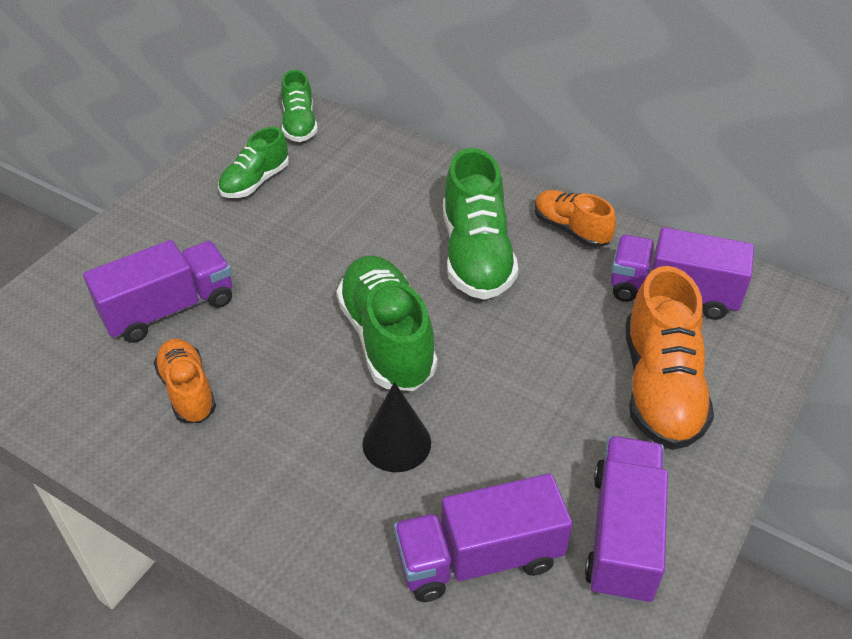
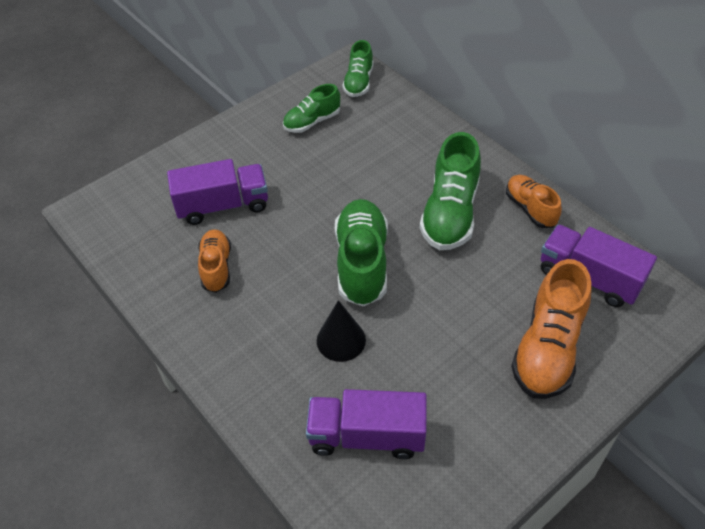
camera: 20 degrees right, 5 degrees up
purple truck [585,436,668,604] -> none

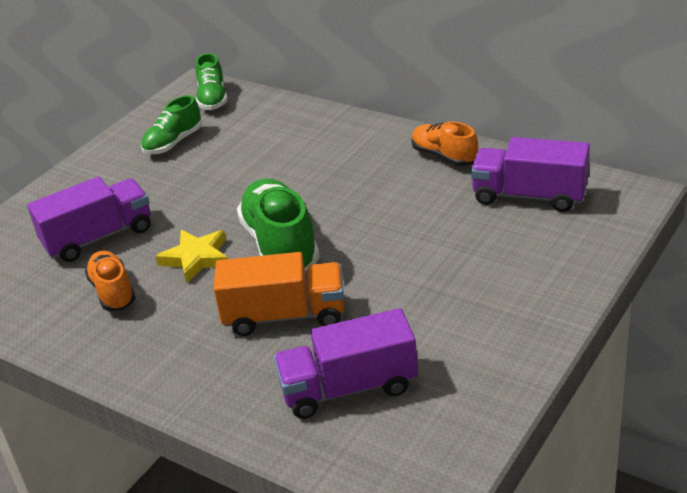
camera: 15 degrees left, 15 degrees down
black cone [317,300,366,362] -> orange truck [214,252,345,336]
green shoe [420,132,481,250] -> none
orange shoe [511,259,592,399] -> none
none -> yellow star [156,230,228,283]

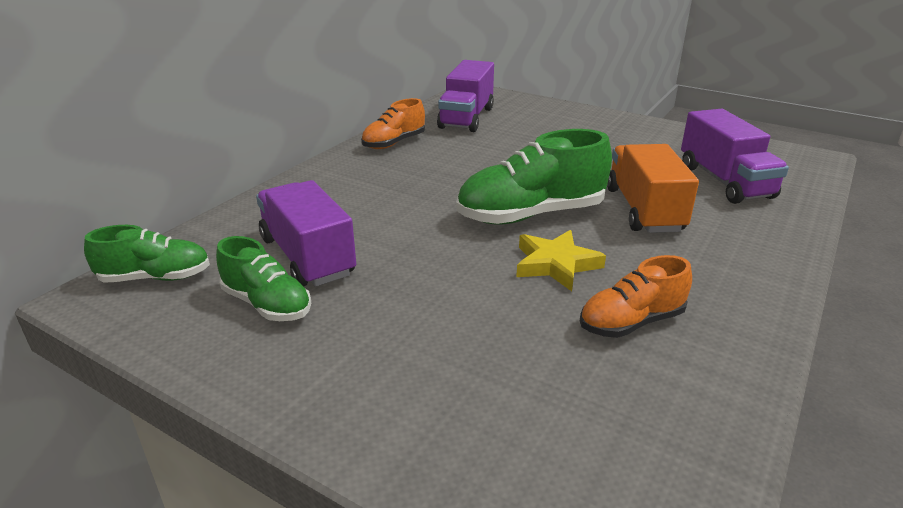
camera: 95 degrees left, 5 degrees down
purple truck [27,177,151,262] -> purple truck moved to [256,180,356,287]

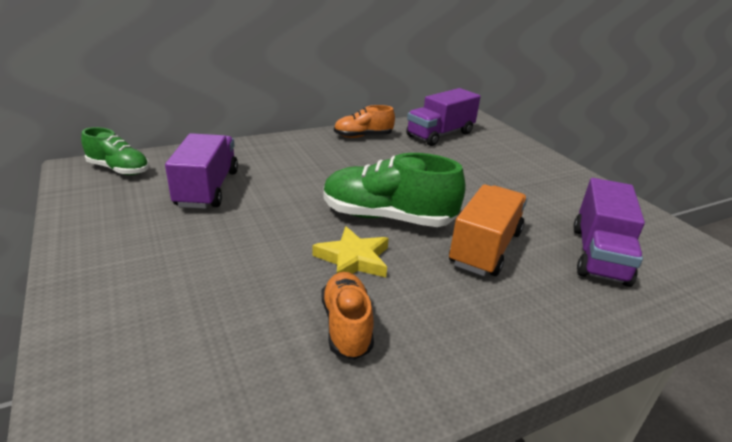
camera: 30 degrees right, 0 degrees up
green shoe [216,236,311,321] -> none
orange shoe [580,255,692,338] -> orange shoe turned 75 degrees clockwise [322,272,374,360]

